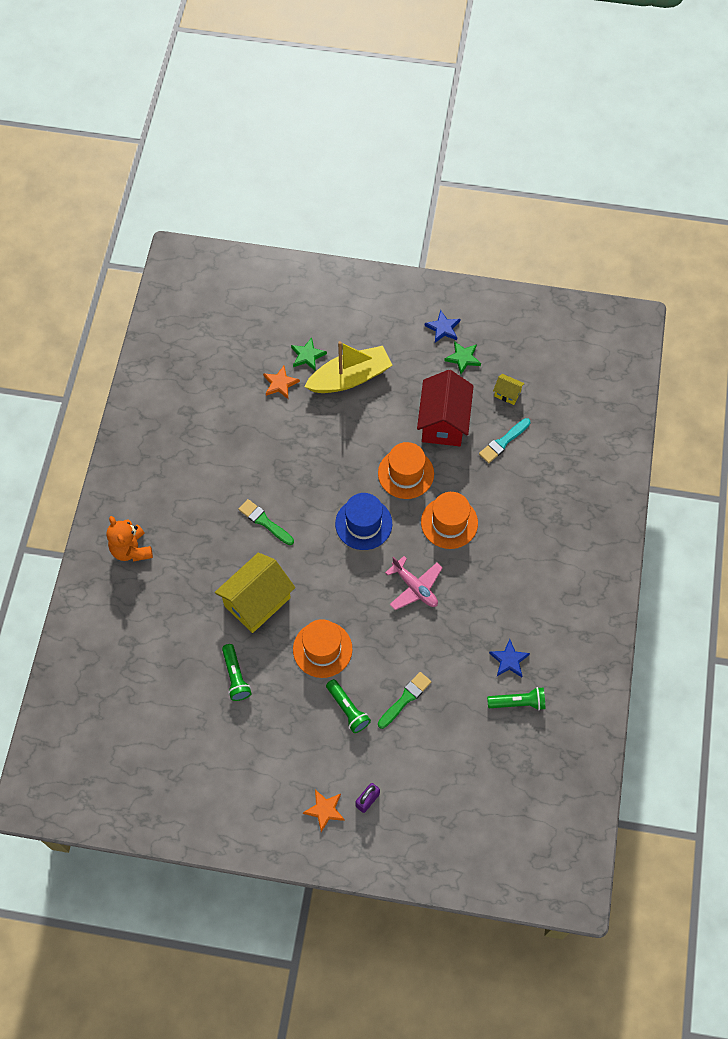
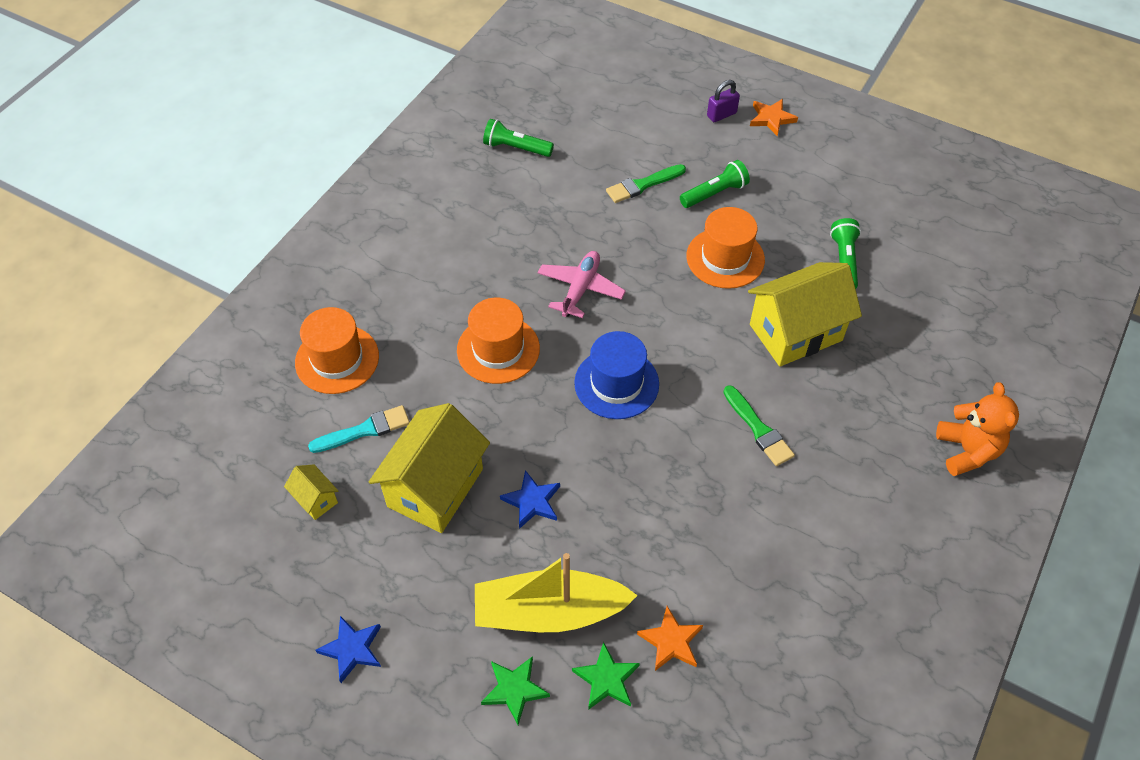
camera: 160 degrees left, 10 degrees down
green flashlight [326,679,371,733] -> green flashlight turned 75 degrees clockwise [680,160,750,208]
orange hat [378,442,434,499] -> orange hat moved to [295,307,379,394]
pink plane [385,556,443,610] -> pink plane turned 45 degrees clockwise [538,251,626,318]
red house [417,370,474,446] -> yellow house [369,403,490,533]
green star [444,341,481,374] -> green star moved to [481,656,550,725]
blue star [489,639,530,677] -> blue star moved to [500,470,560,529]

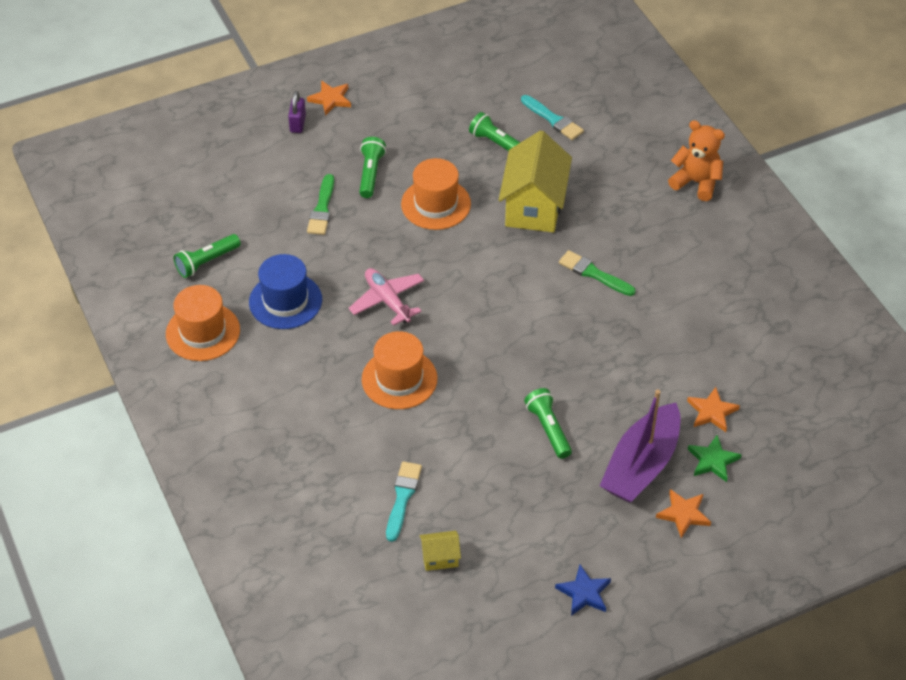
camera: 55 degrees left, 5 degrees down
orange hat [295,307,379,394] -> orange hat moved to [166,285,240,361]
yellow house [369,403,490,533] -> none
yellow boat [475,553,638,632] -> purple boat [600,390,680,503]
green star [481,656,550,725] -> orange star [656,489,711,538]
blue star [500,470,560,529] -> green flashlight [524,388,572,459]
blue hat [574,331,659,419] -> blue hat moved to [249,254,322,329]
green brush [723,385,795,466] -> green brush turned 150 degrees counterclockwise [559,250,636,296]
none -> turquoise brush [521,95,584,140]

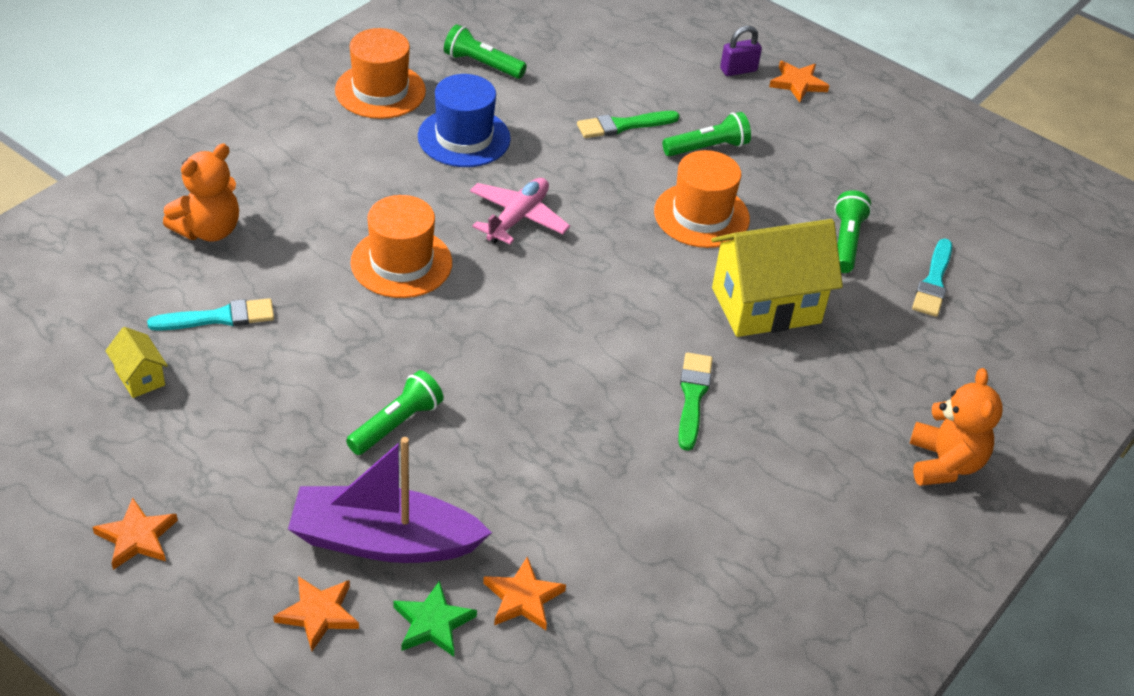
camera: 60 degrees right, 5 degrees down
blue star [555,565,611,616] -> orange star [93,498,178,570]
none -> orange teddy bear [163,144,239,242]

